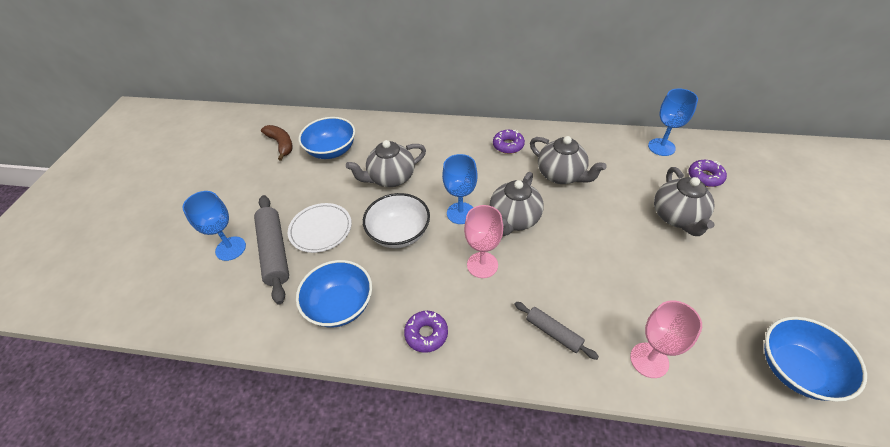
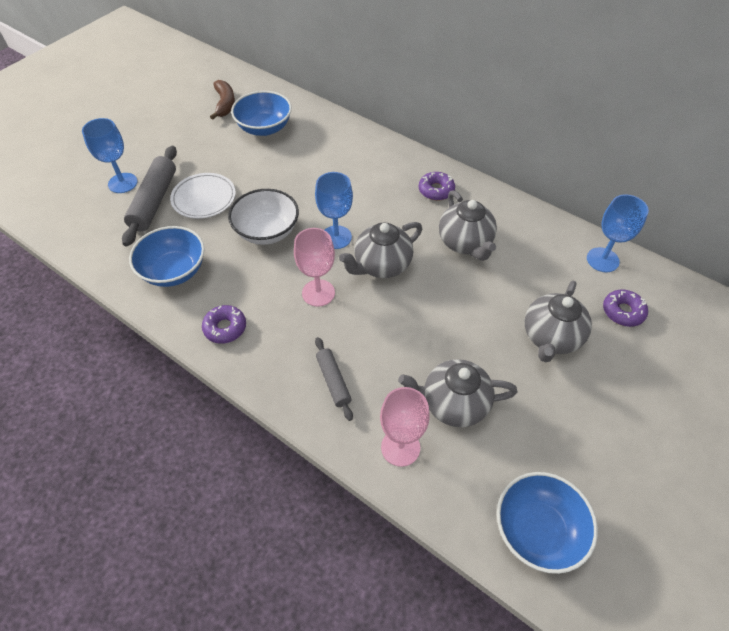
camera: 25 degrees right, 5 degrees up
grey teapot [346,140,426,187] -> grey teapot moved to [398,359,517,427]

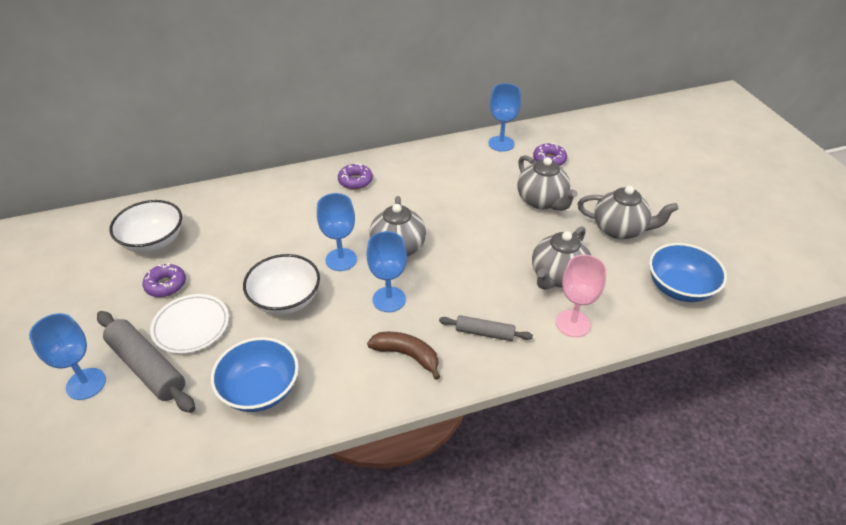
camera: 55 degrees left, 10 degrees down
purple donut [202,305,246,344] -> purple donut moved to [143,263,186,297]
brown banana [210,80,235,120] -> brown banana moved to [367,332,440,380]
blue bowl [231,91,292,136] -> white bowl [109,200,182,253]
pink goblet [294,228,335,307] -> blue goblet [367,231,407,312]
grey teapot [439,190,497,261] -> grey teapot moved to [578,186,678,239]

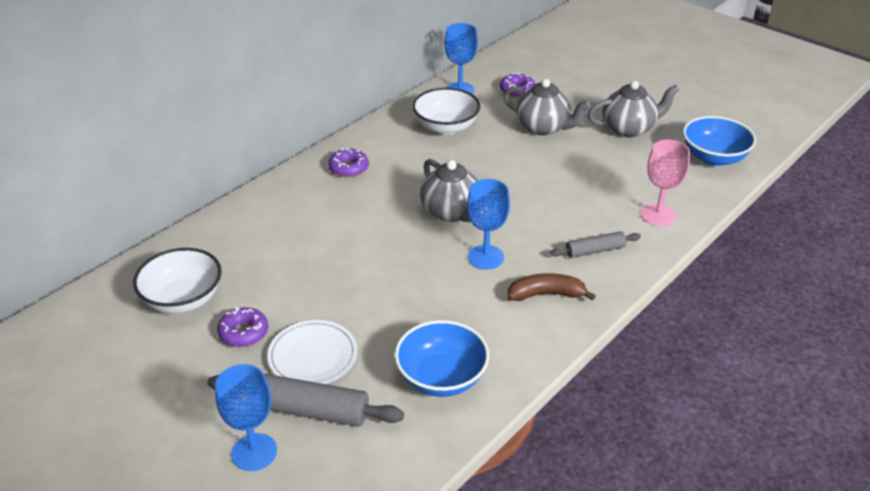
camera: 30 degrees left, 5 degrees down
white bowl [243,254,320,315] -> white bowl moved to [412,88,480,135]
blue goblet [317,193,357,271] -> none
grey teapot [532,226,591,290] -> none

